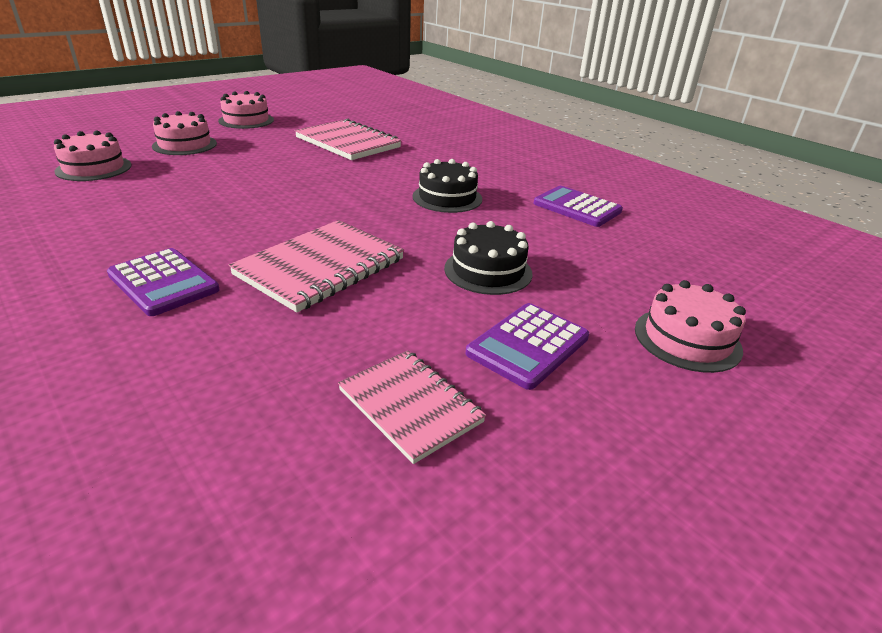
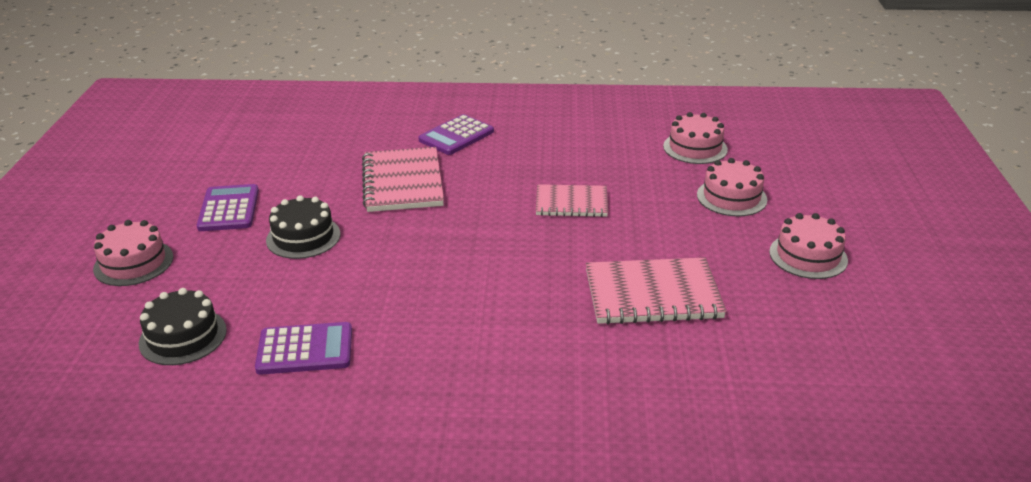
camera: 135 degrees right, 0 degrees up
purple calculator [107,248,220,316] -> purple calculator turned 45 degrees counterclockwise [418,114,494,155]
pink notebook [338,350,486,464] -> pink notebook moved to [536,184,608,217]
black cake [412,159,482,213] -> black cake moved to [139,288,227,365]

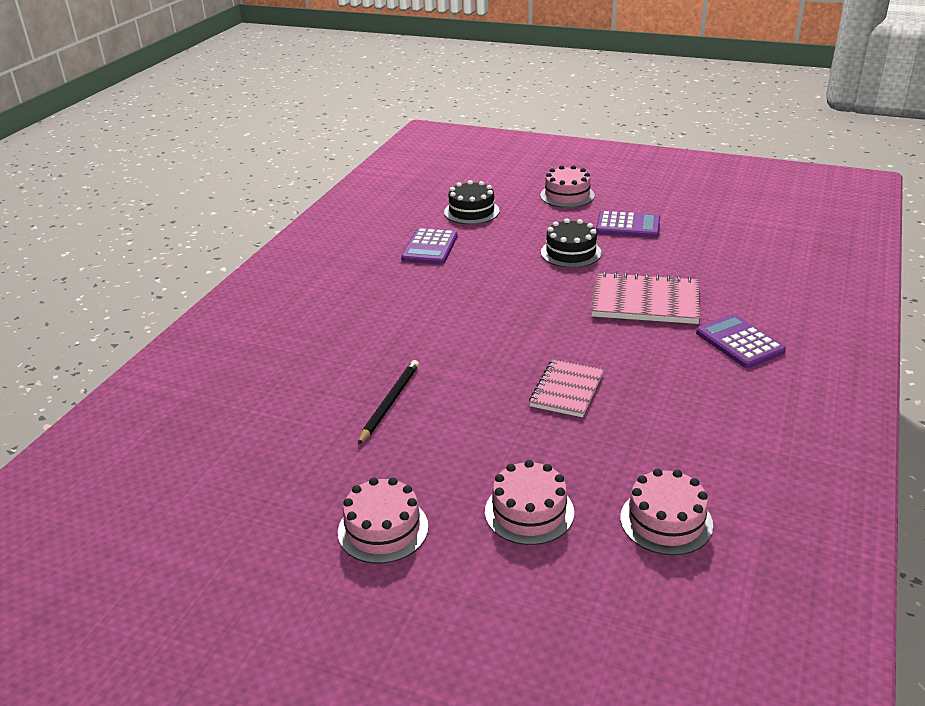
camera: 110 degrees right, 0 degrees up
pink notebook [586,257,727,325] -> black pencil [358,360,419,444]

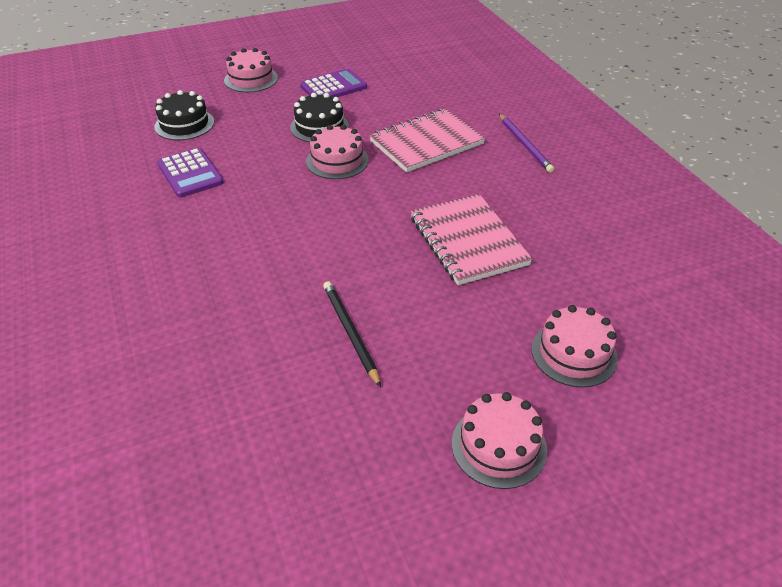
camera: 45 degrees left, 10 degrees up
pink notebook [529,359,604,417] -> pink notebook [411,194,533,285], size x1.54
pink cake [620,469,713,555] -> pink cake moved to [306,125,369,179]
purple calculator [696,314,786,368] -> purple pencil [499,114,554,173]

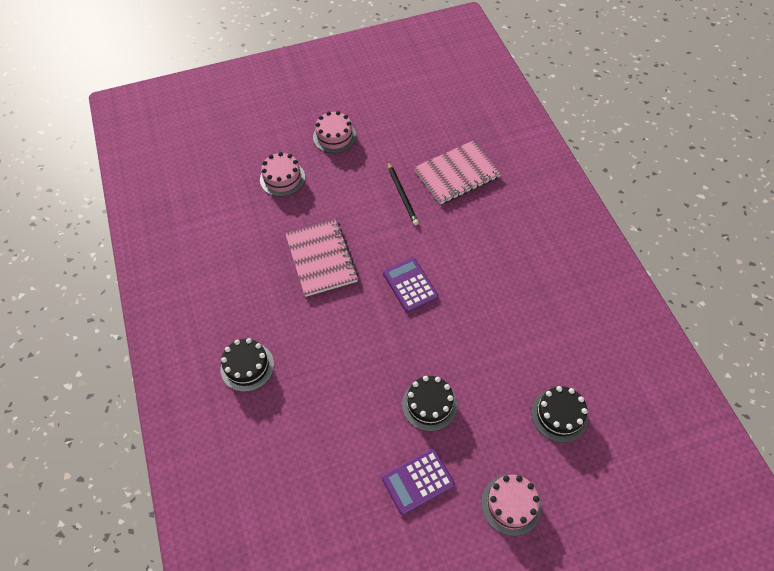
camera: 175 degrees left, 15 degrees up
purple calculator [157,148,224,198] -> purple calculator moved to [383,257,438,312]
pink cake [306,125,369,179] -> none
pink notebook [369,109,486,172] -> pink notebook moved to [414,140,501,204]
purple pencil [499,114,554,173] -> black cake [221,338,274,392]

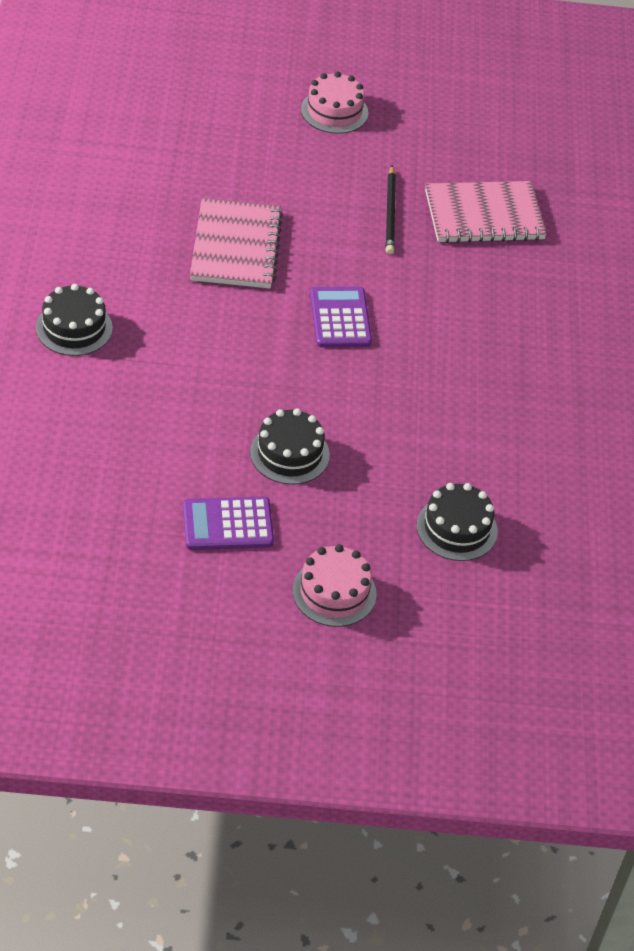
camera: 15 degrees right, 10 degrees down
pink cake [260,152,305,197] -> none

